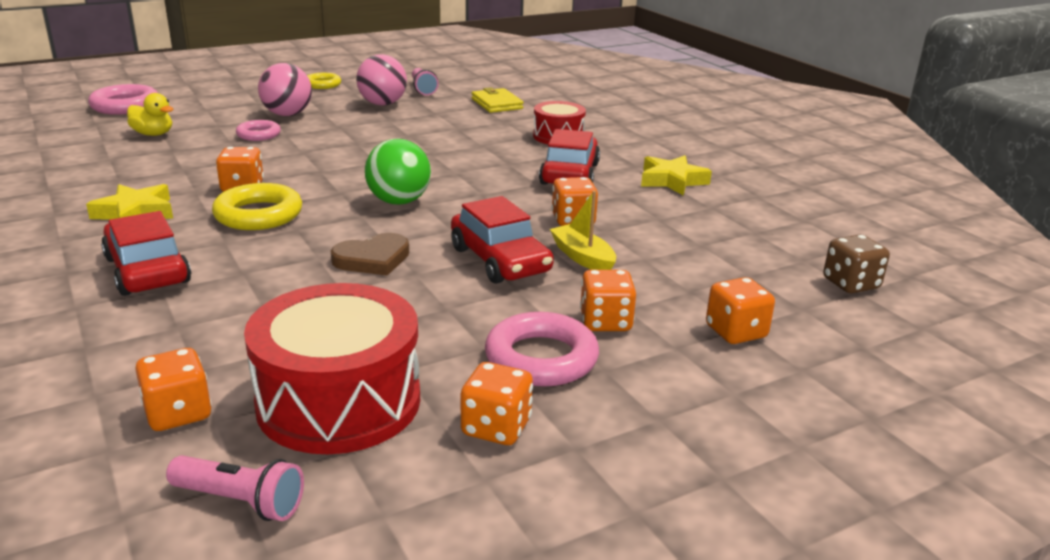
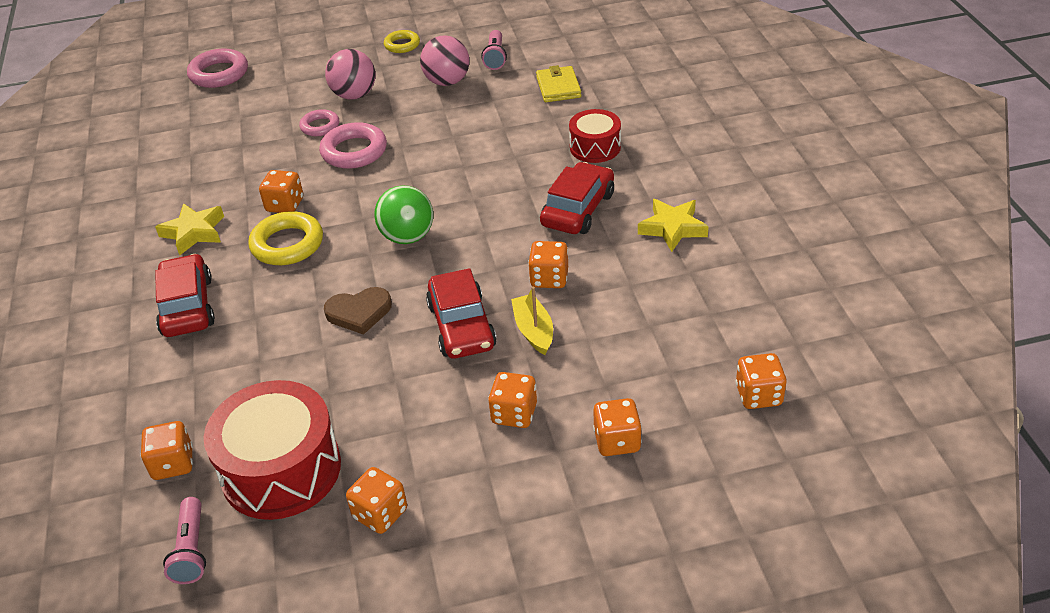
camera: 20 degrees right, 15 degrees up
yellow duck [127,93,173,136] -> none
pink flashlight [166,455,304,521] -> pink flashlight turned 45 degrees clockwise [163,497,206,584]
pink ring [485,312,599,387] -> pink ring moved to [319,122,387,169]
brown dice [823,234,890,293] -> orange dice [736,353,786,409]

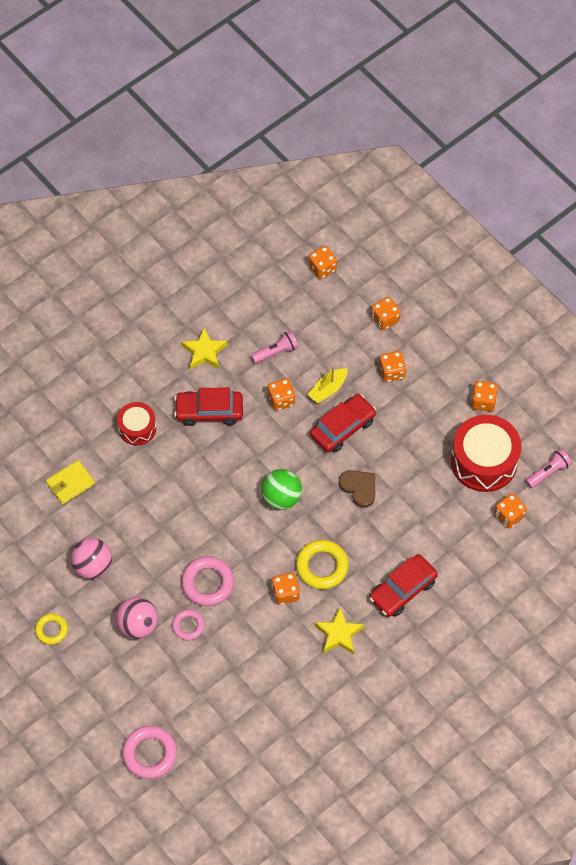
camera: 120 degrees left, 20 degrees up
pink flashlight [481,30,507,70] -> pink flashlight moved to [251,331,298,364]

